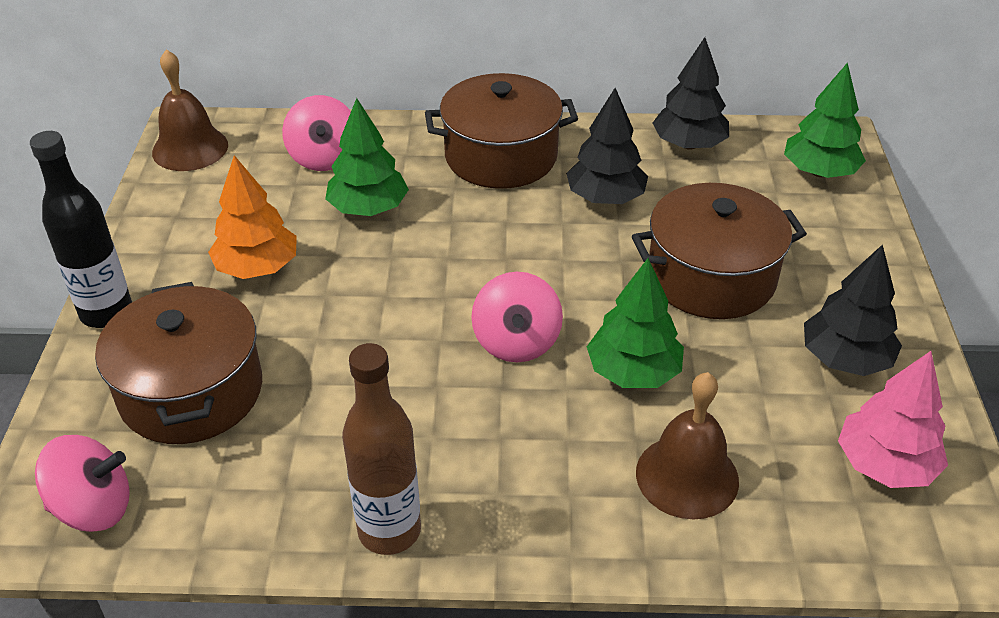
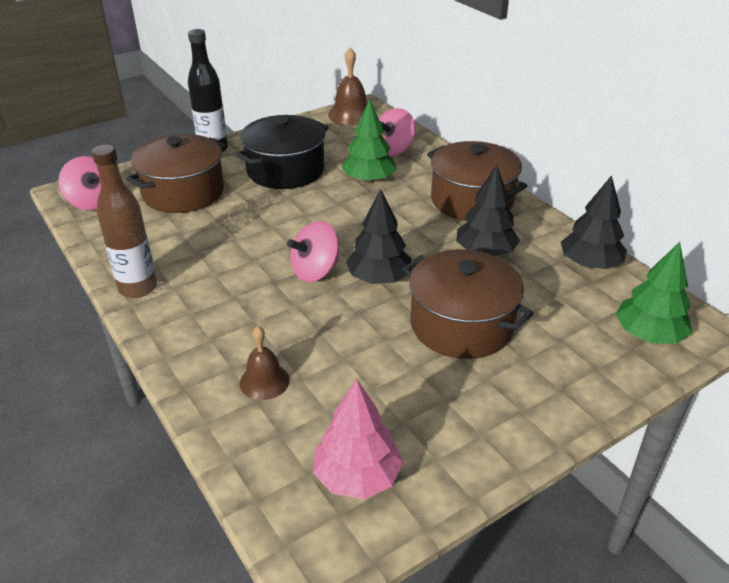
camera: 55 degrees right, 5 degrees down
orange tree [208,155,297,279] -> black pot [235,115,329,189]
green tree [587,258,684,388] -> none
brown bell [636,372,739,520] -> brown bell [240,326,289,400], size x0.66
black tree [804,244,902,376] -> black tree moved to [346,189,412,284]

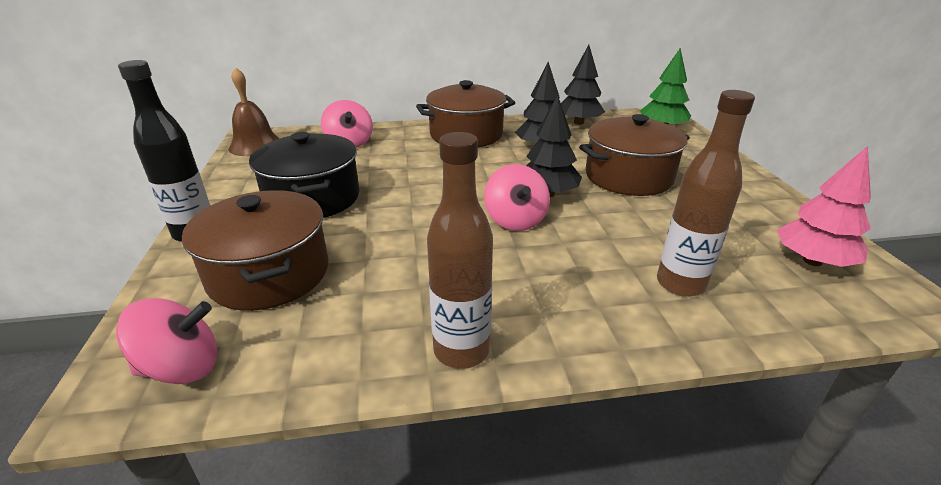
camera: 65 degrees left, 5 degrees down
brown bell [240,326,289,400] -> brown bottle [657,90,755,297]
green tree [341,99,397,183] -> none

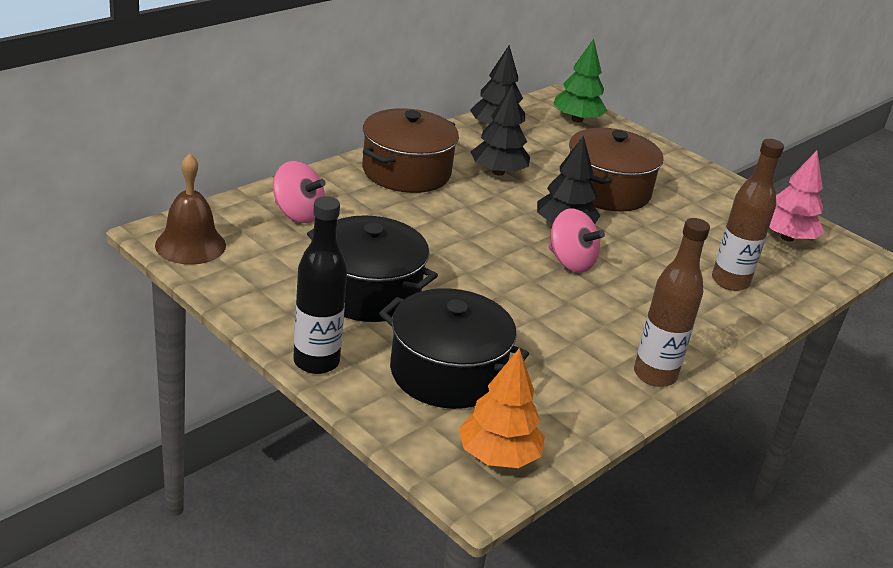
camera: 40 degrees left, 0 degrees up
pink spinning top [116,298,217,384] -> orange tree [459,348,545,468]
brown pot [182,190,329,311] -> black pot [379,288,529,409]

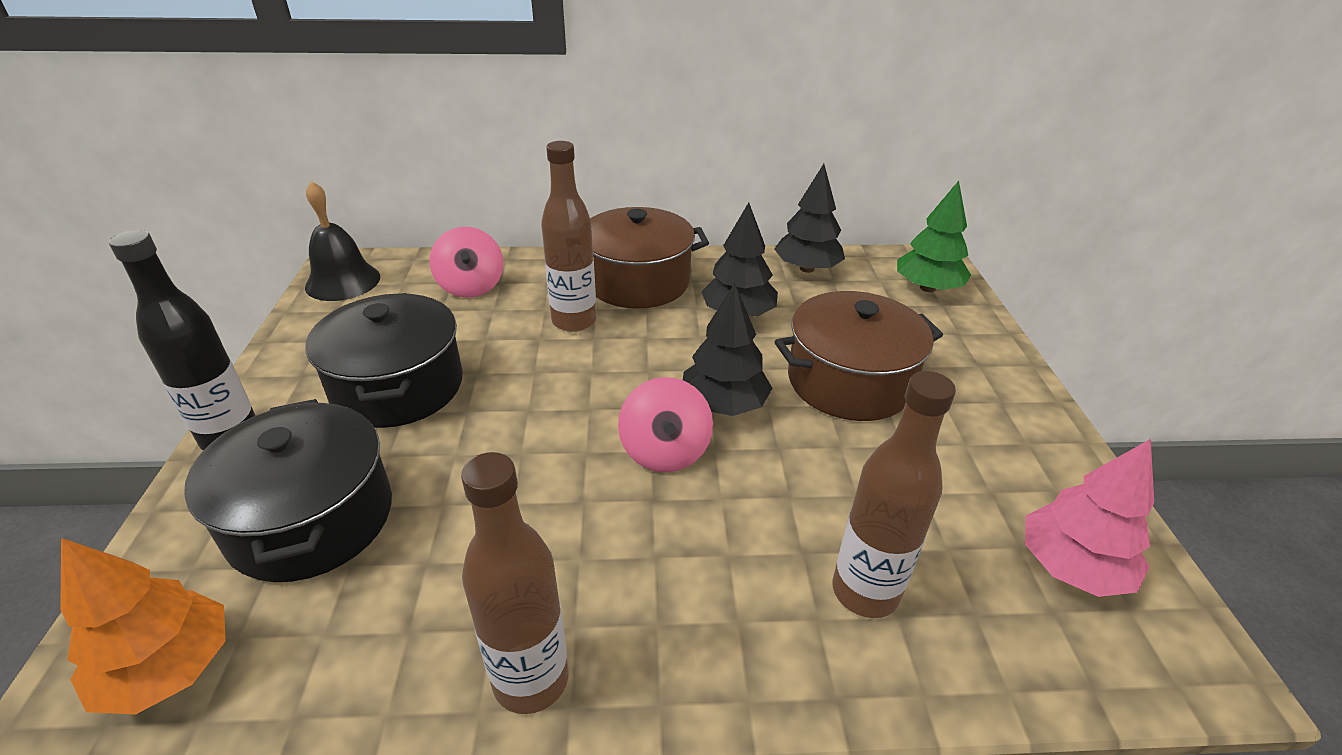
camera: 45 degrees right, 5 degrees up
brown bell [155,153,226,265] -> black bell [305,181,380,301]
none -> brown bottle [541,141,597,332]

